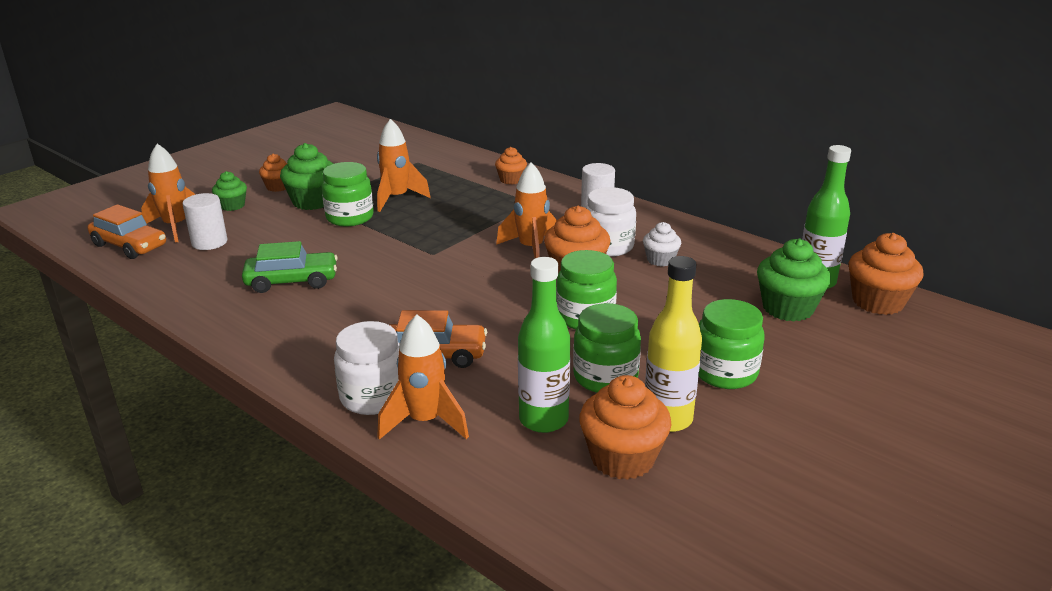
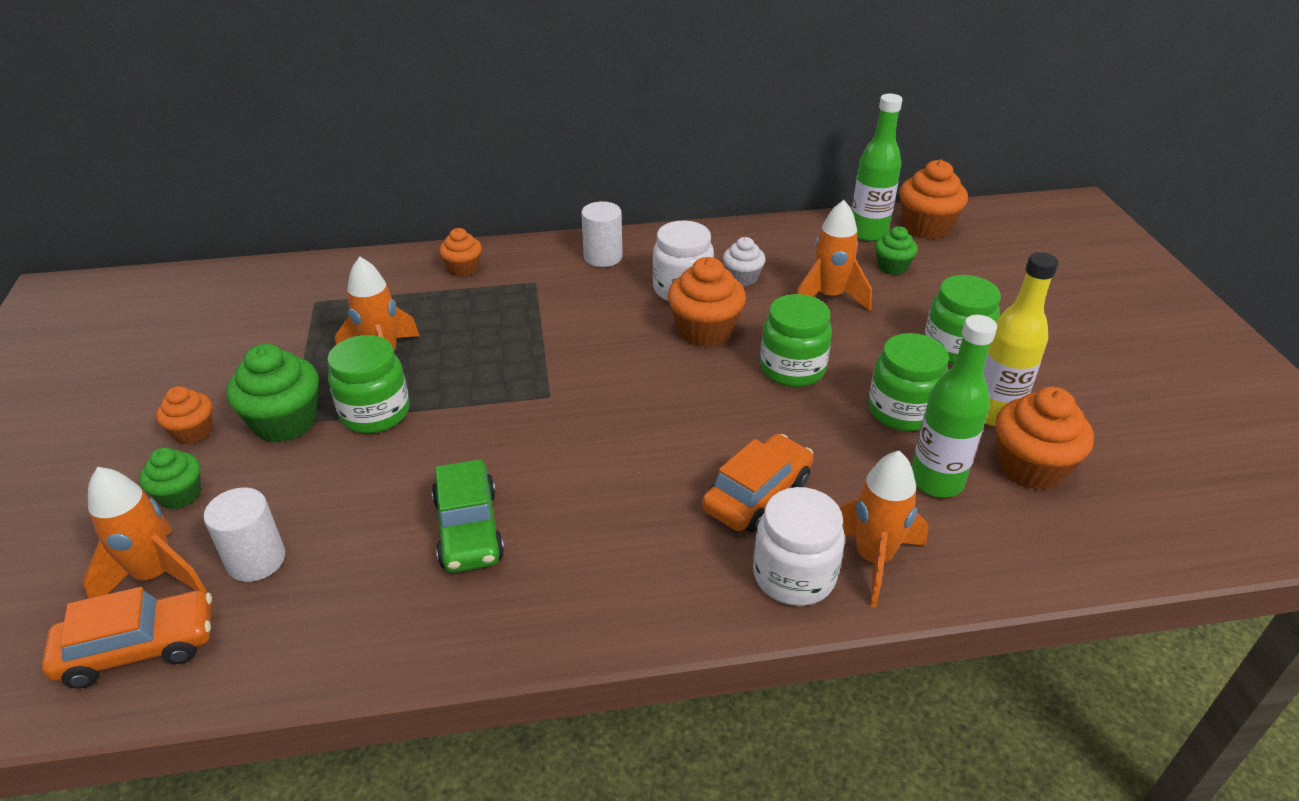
camera: 50 degrees left, 10 degrees up
green car [242,241,338,293] -> green car turned 135 degrees clockwise [432,459,504,573]
orange rocket [496,163,557,258] -> orange rocket moved to [797,200,872,311]
green cupcake [757,239,831,322] -> green cupcake [875,226,918,275], size x0.60

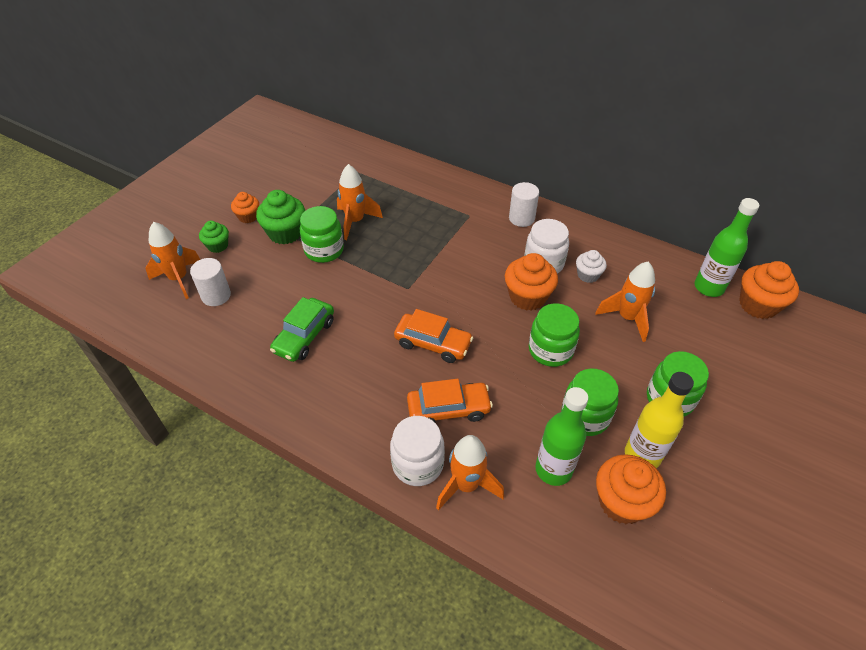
camera: 40 degrees right, 10 degrees up
orange car [42,587,212,689] -> orange car moved to [394,309,473,363]
orange cupcake [439,228,482,277] -> none
green cupcake [875,226,918,275] -> none

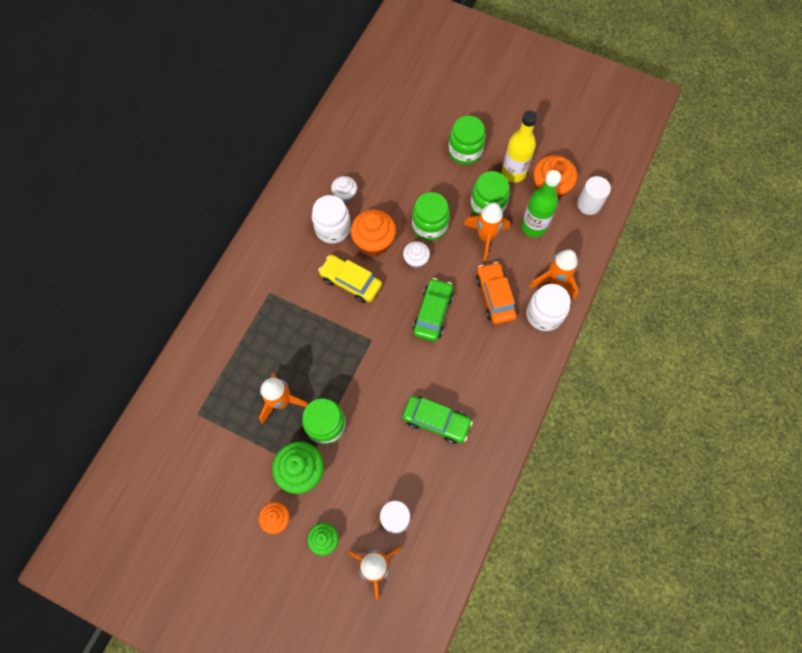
camera: 95 degrees left, 20 degrees up
orange car [394,309,473,363] -> green car [413,278,454,342]
white cylinder [509,182,539,227] -> white cylinder moved to [577,176,611,215]
orange rocket [595,262,655,342] -> orange rocket moved to [463,202,510,261]
green bottle [695,198,759,297] -> none
orange cupcake [739,261,799,319] -> none
none -> yellow car [318,255,382,303]
none -> white cupcake [403,241,430,268]

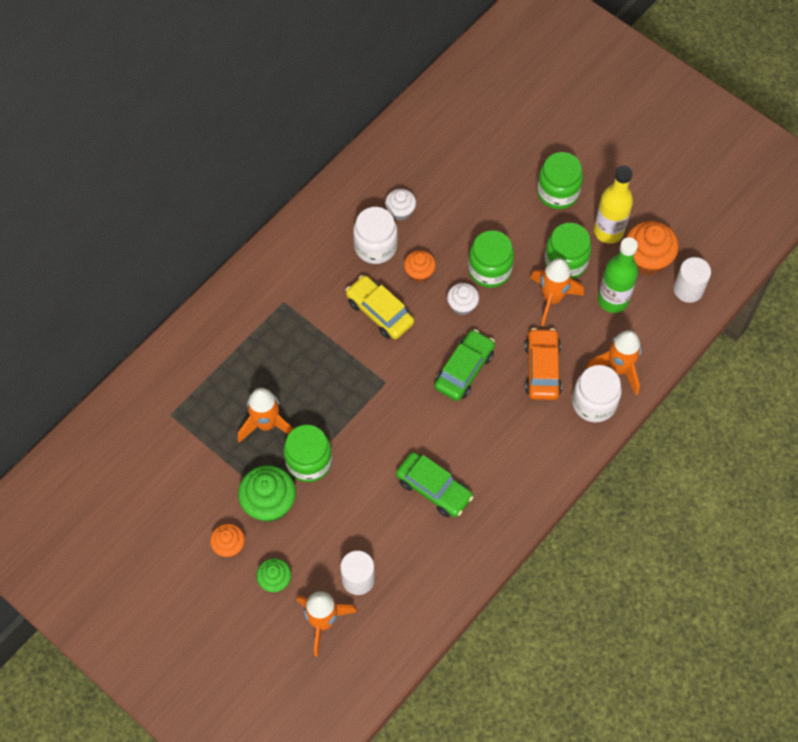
camera: 15 degrees right, 5 degrees down
orange cupcake [351,210,396,256] -> orange cupcake [404,250,436,283], size x0.60

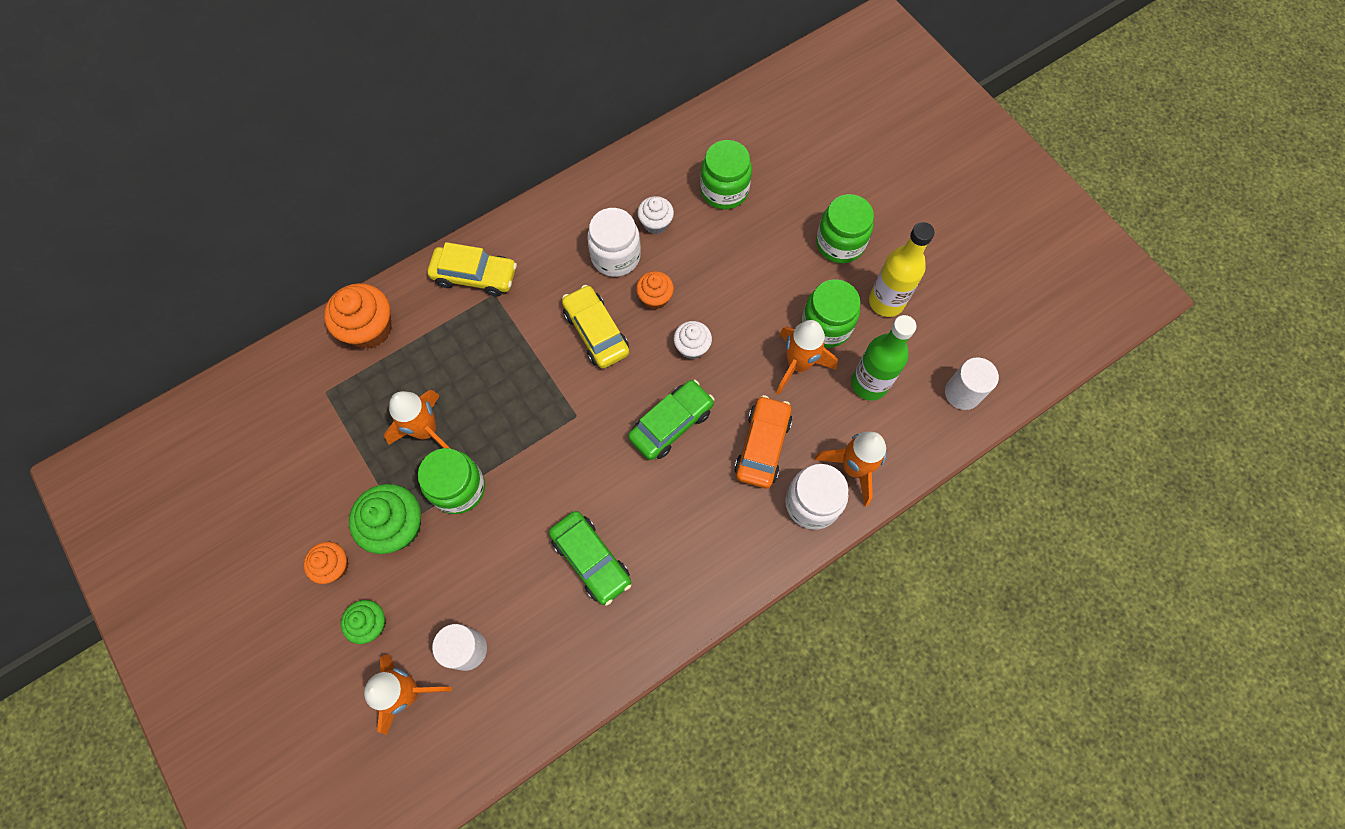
camera: 15 degrees right, 5 degrees up
green jar [468,230,514,288] -> green jar moved to [700,140,752,209]
orange cupcake [626,221,679,276] -> orange cupcake moved to [324,283,392,349]
none -> yellow car [427,242,517,297]

